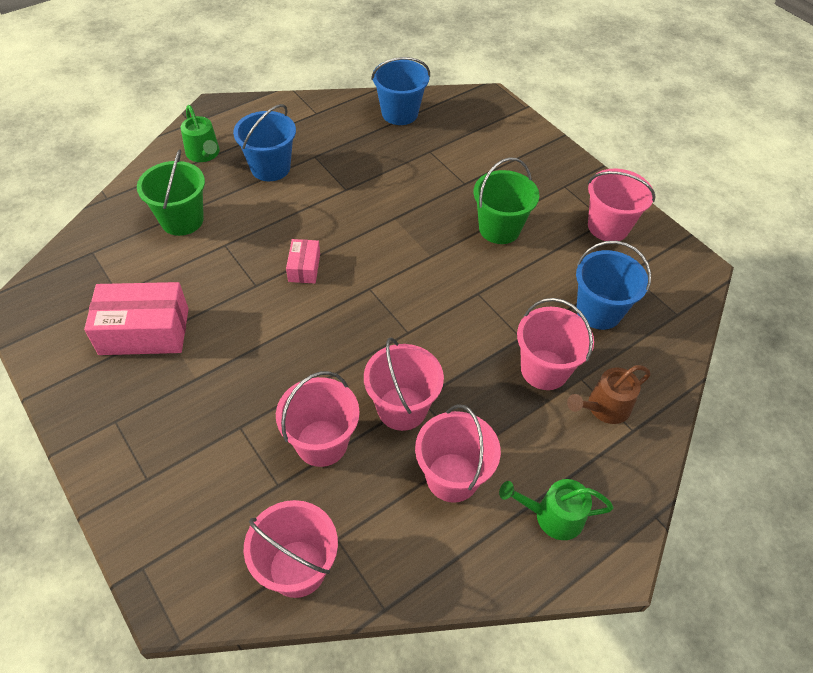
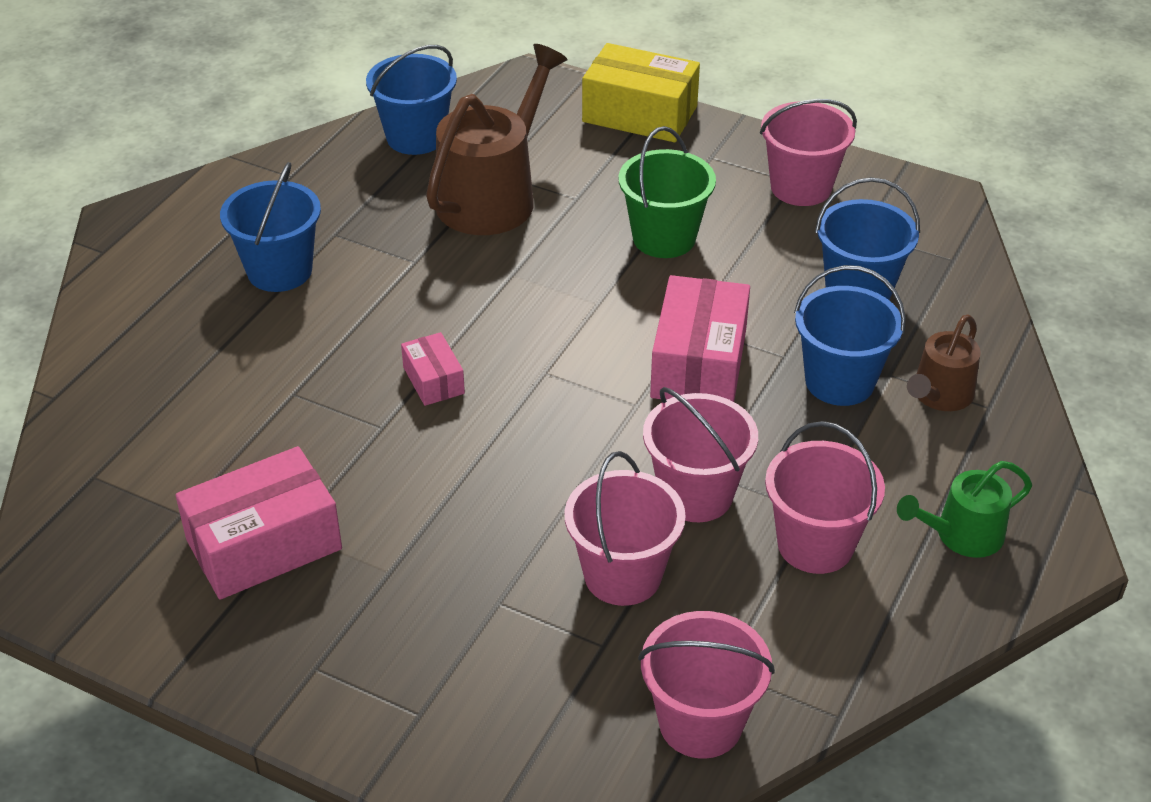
camera: 25 degrees left, 10 degrees down
green bucket [137,149,205,236] -> none
green watering can [181,105,220,162] -> none
pink bucket [517,298,594,390] -> blue bucket [794,265,906,406]
none -> brown watering can [426,44,567,235]
none -> yellow box [582,43,700,142]
none -> pink box [650,275,750,402]

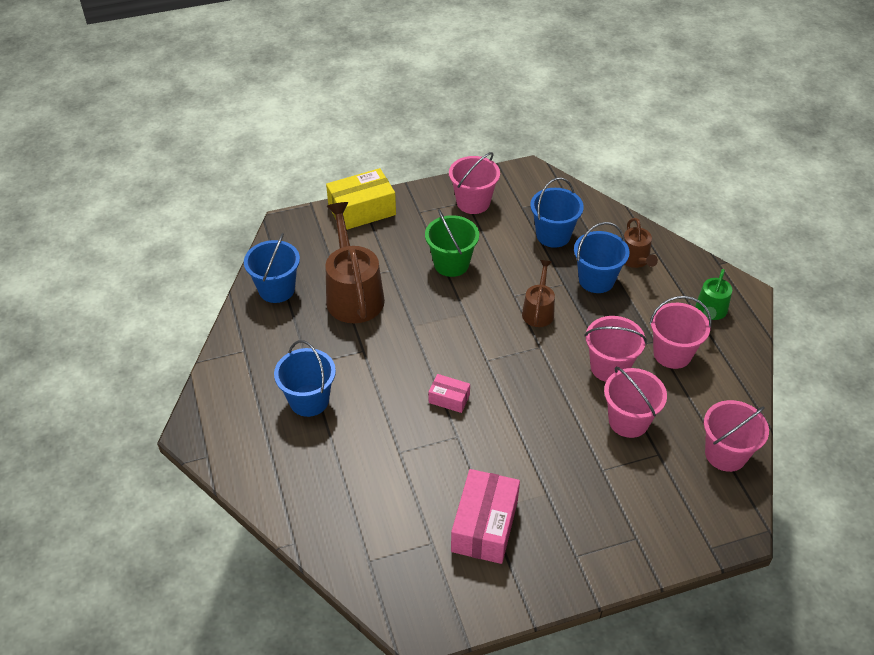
camera: 45 degrees left, 5 degrees up
pink box [650,275,750,402] -> brown watering can [522,260,555,327]

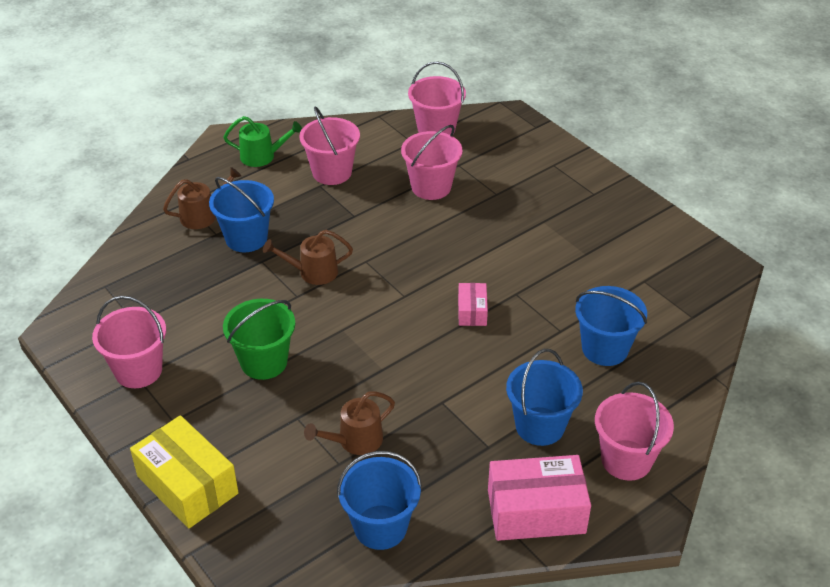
camera: 110 degrees left, 5 degrees down
brown watering can [325,202,385,323] -> brown watering can [304,391,395,455], size x0.55
pink box [451,469,520,564] -> pink box moved to [488,455,591,541]
blue bucket [530,177,584,248] -> blue bucket moved to [575,286,647,366]
pink bucket [584,316,647,382] -> pink bucket moved to [595,382,674,481]

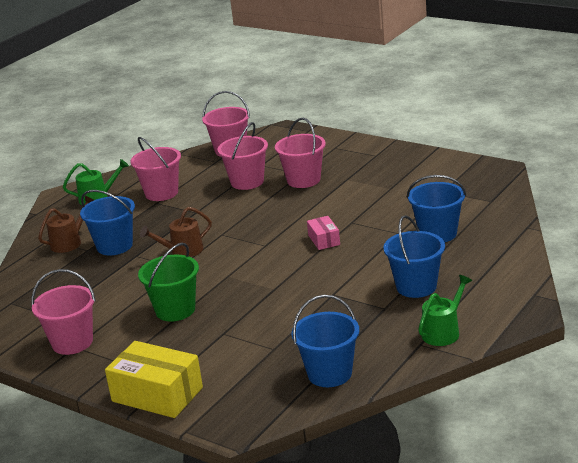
camera: 15 degrees left, 15 degrees down
brown watering can [304,391,395,455] -> none
pink box [488,455,591,541] -> green watering can [418,275,472,346]
pink bucket [595,382,674,481] -> pink bucket moved to [275,118,326,188]

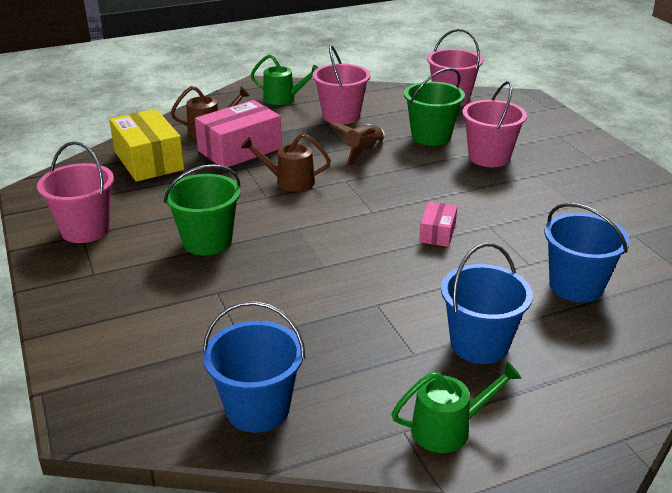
camera: 30 degrees right, 5 degrees up
blue bucket [80,190,135,255] -> pink box [195,100,282,167]
yellow box [105,341,203,418] -> yellow box moved to [109,109,184,182]
pink bucket [218,122,268,190] -> green bucket [404,68,465,146]
none -> brown rocket [330,123,385,166]

